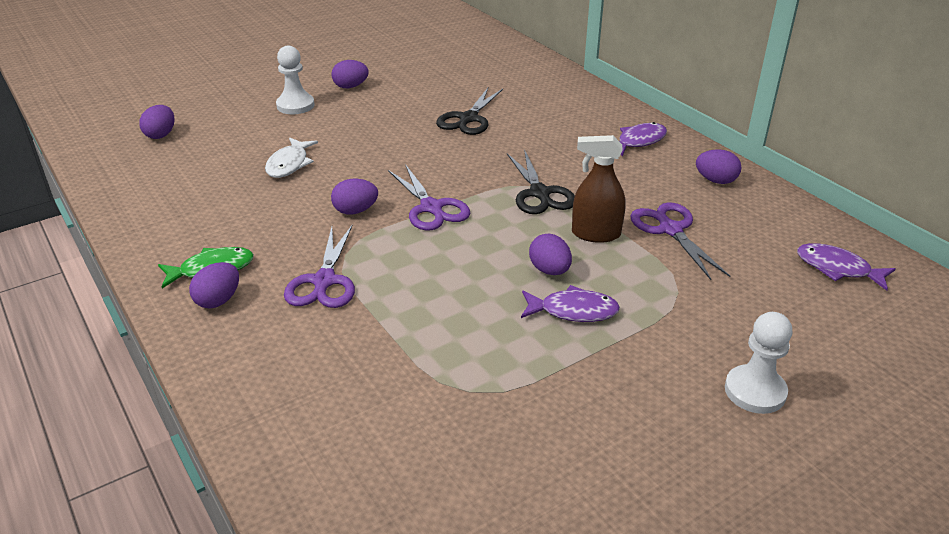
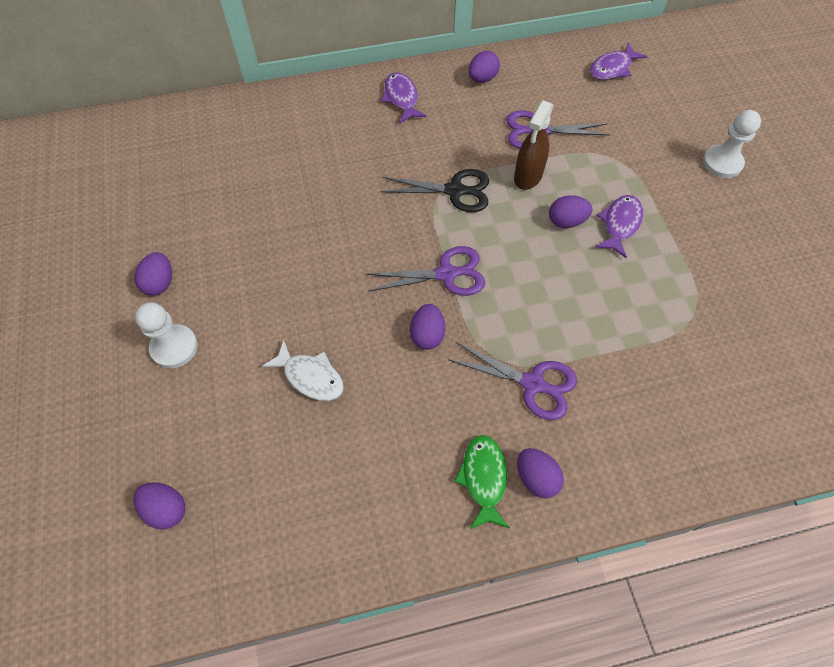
camera: 70 degrees left, 25 degrees up
black scissors [436,88,503,135] -> none

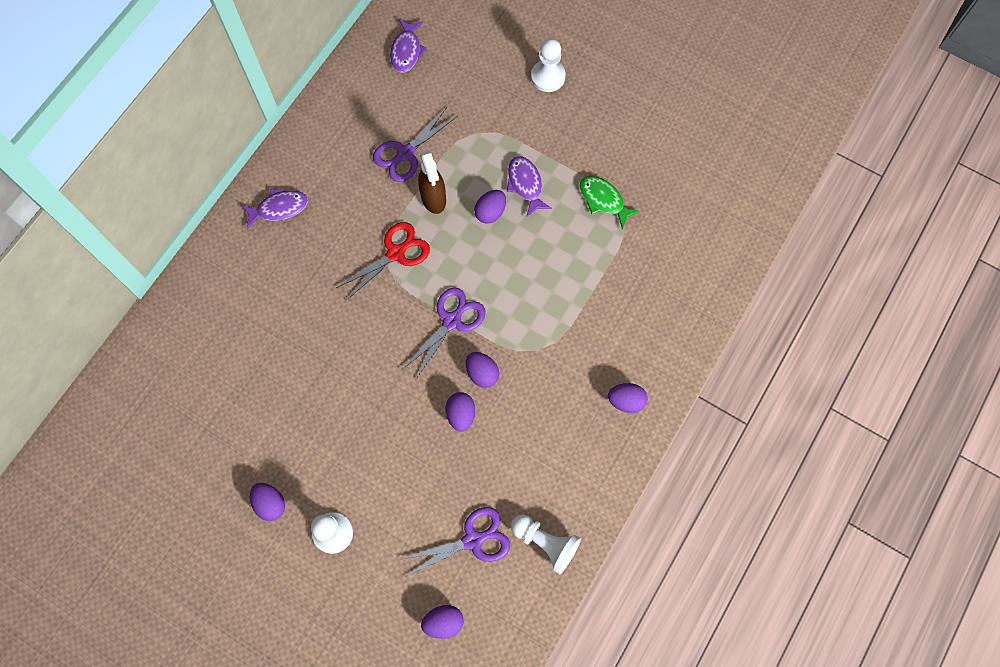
camera: 45 degrees left, 10 degrees up
white fish [262,340,344,401] -> none
black scissors [380,169,489,212] -> red scissors [336,222,430,300]
purple fish [381,72,426,123] -> purple fish turned 135 degrees clockwise [241,188,308,229]
purple scissors [448,342,577,420] -> purple scissors moved to [401,507,510,577]
green fish [454,435,510,529] -> green fish moved to [580,176,640,229]
purple egg [468,51,500,83] -> purple egg moved to [445,392,475,432]
none -> white pawn [511,515,581,574]

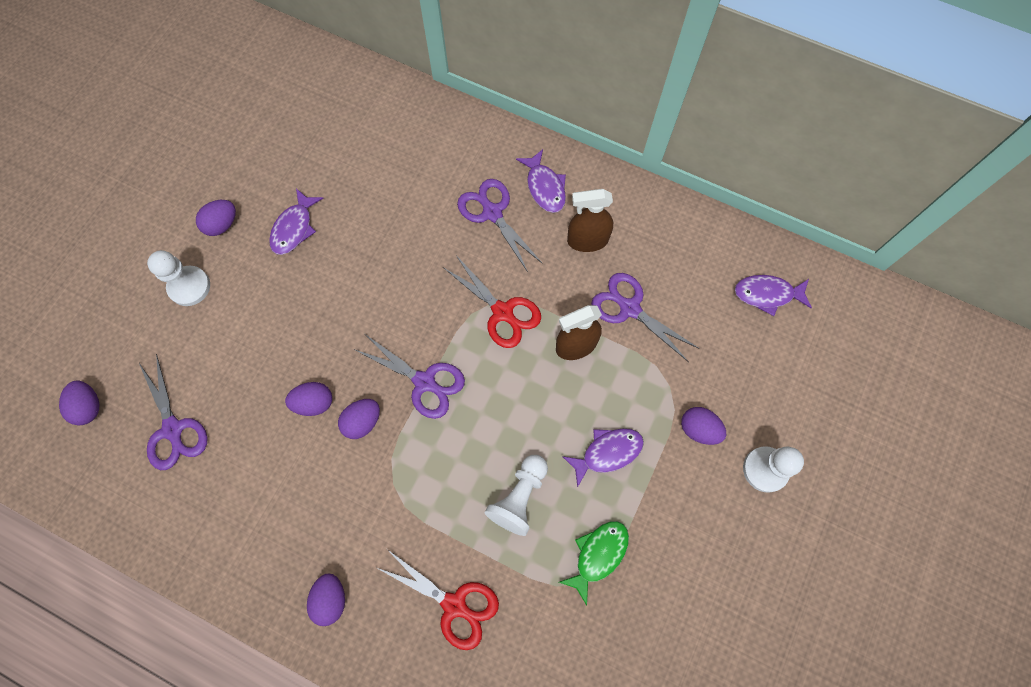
camera: 85 degrees right, 0 degrees up
purple egg [474,190,506,224] -> purple egg moved to [681,407,726,445]
white pawn [511,515,581,574] -> white pawn moved to [485,455,548,536]
none -> purple fish [269,188,323,255]
none -> red scissors [375,549,499,650]
none -> purple scissors [457,179,543,272]
none -> brown spray bottle [567,189,613,252]

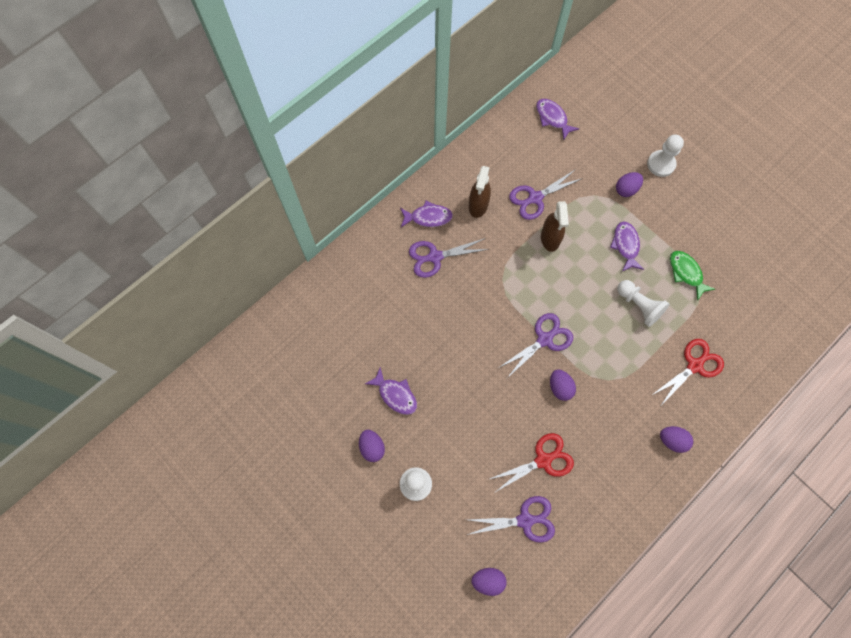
camera: 70 degrees left, 0 degrees up
purple egg [285,382,332,416] -> none
red scissors [444,255,541,348] -> red scissors moved to [490,433,574,493]
purple fish [735,275,812,316] -> purple fish turned 120 degrees clockwise [536,99,579,140]

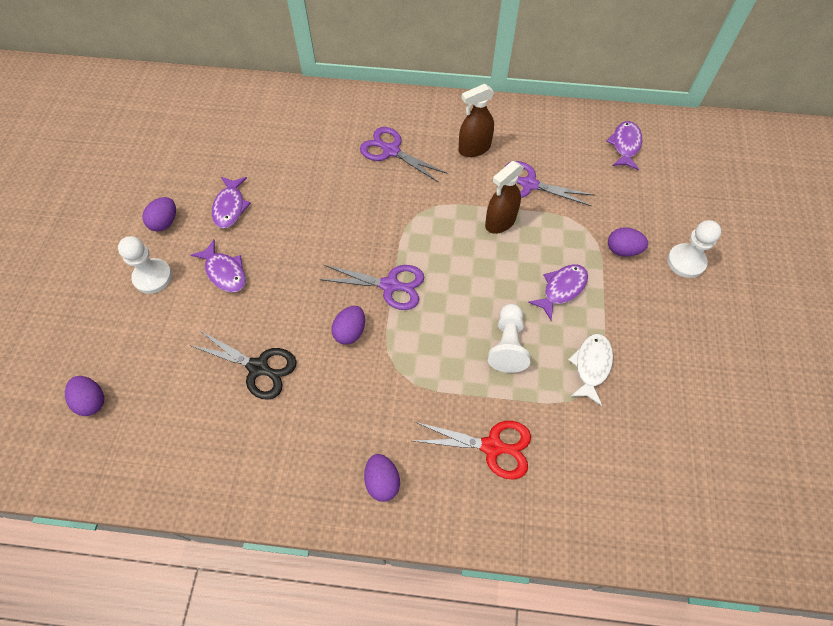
camera: 50 degrees right, 10 degrees down
purple fish [400,201,453,227] -> purple fish moved to [191,240,246,292]
purple scissors [467,496,555,543] -> none
red scissors [490,433,574,493] -> black scissors [189,330,297,400]
green fish [670,251,715,301] -> white fish [568,334,613,406]

